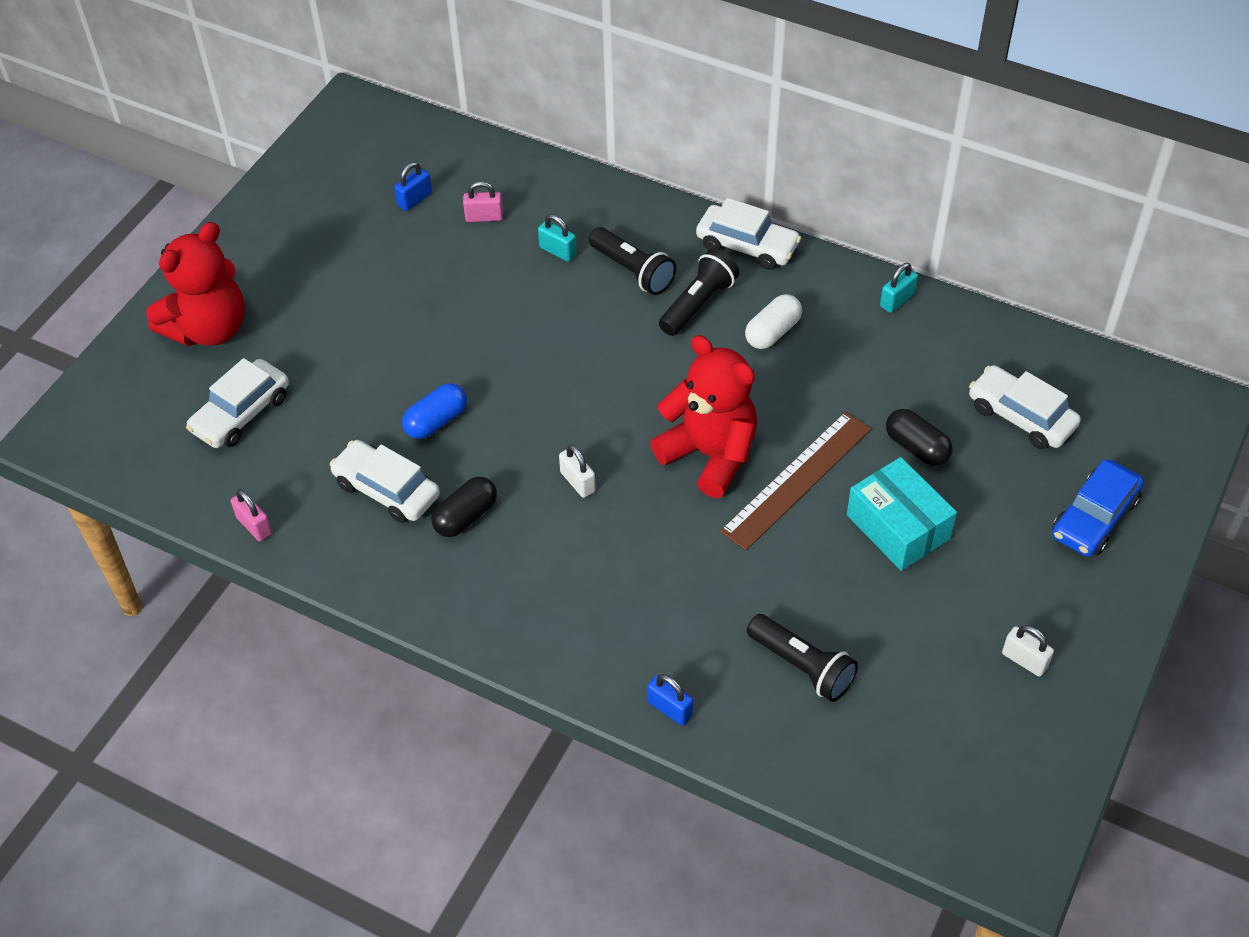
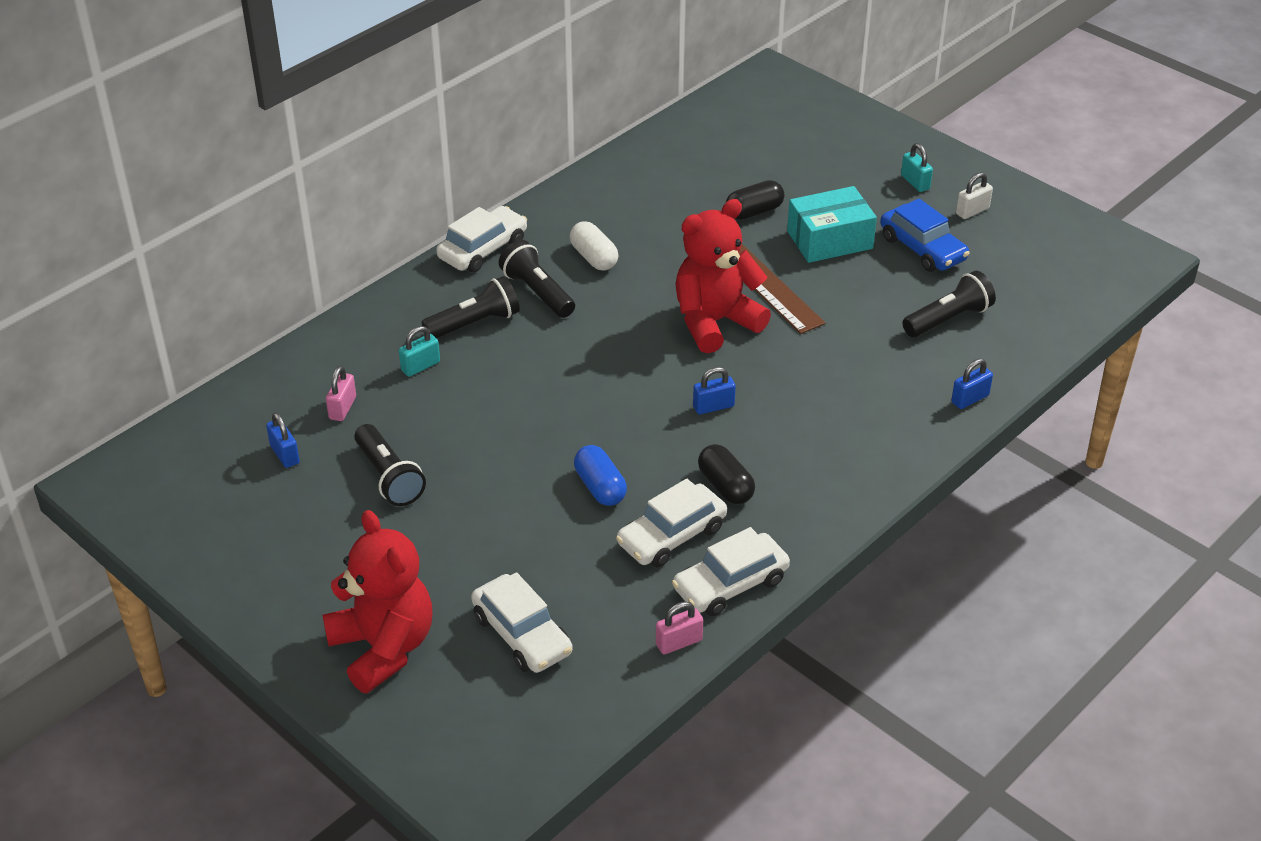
camera: 75 degrees left, 10 degrees down
white padlock [559,445,596,498] -> blue padlock [693,367,736,415]
turquoise padlock [880,263,918,313] -> turquoise padlock moved to [901,143,933,192]
white car [969,365,1081,449] -> white car moved to [672,527,790,616]
blue car [1052,459,1144,557] -> blue car moved to [880,199,970,272]
none -> black flashlight [354,424,426,506]

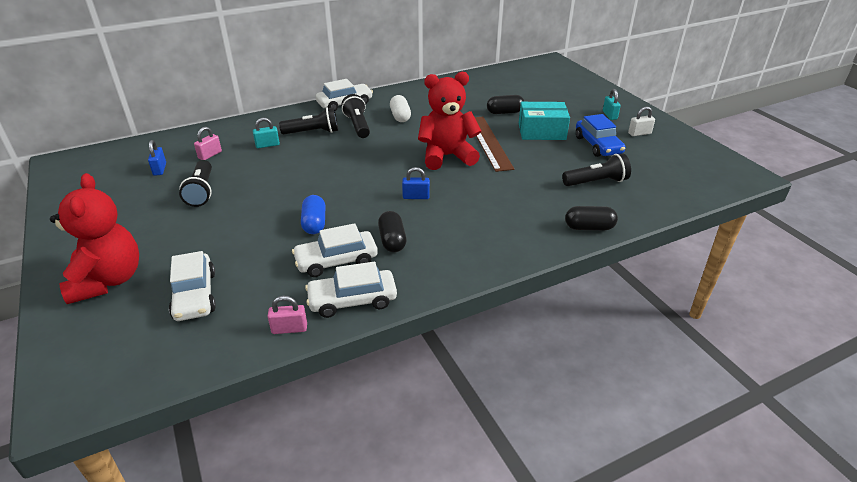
camera: 20 degrees right, 5 degrees down
blue padlock [951,359,993,409] -> black capsule [565,206,618,230]

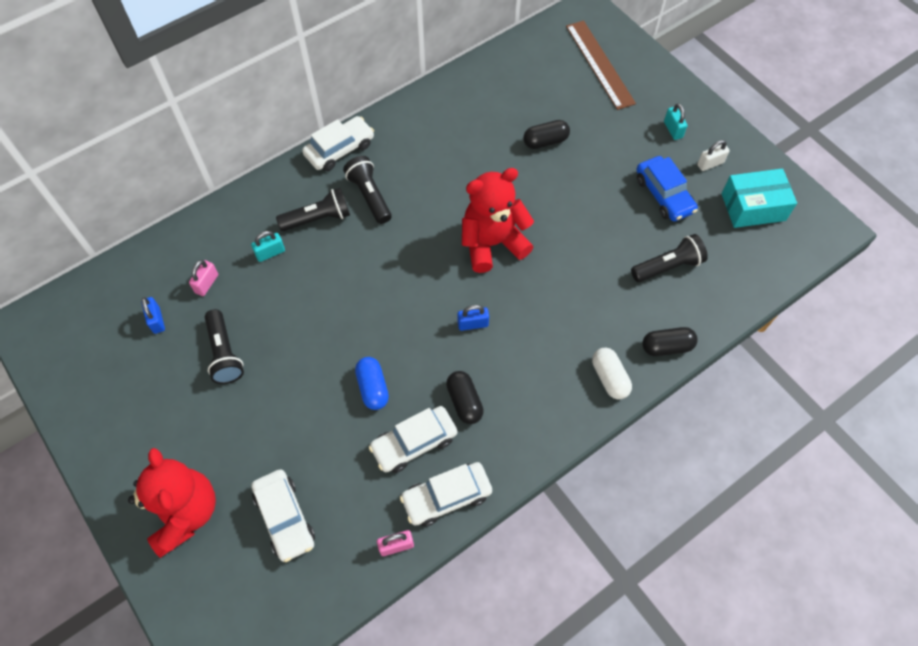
camera: 10 degrees left, 25 degrees up
white capsule [390,95,411,122] -> white capsule moved to [592,348,632,399]
brown ruler [475,117,514,172] -> brown ruler moved to [566,21,636,110]
turquoise box [519,102,570,140] -> turquoise box moved to [721,169,797,228]

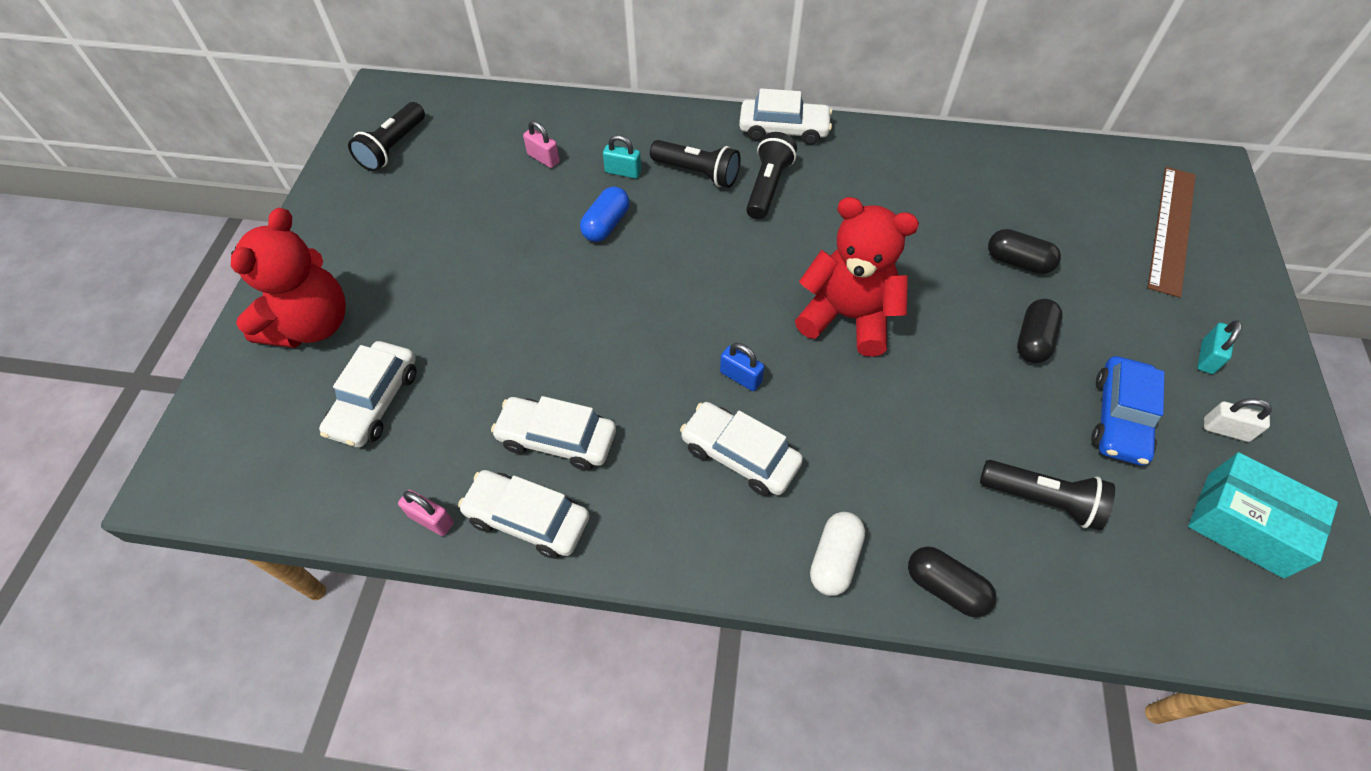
camera: 45 degrees right, 5 degrees down
blue padlock [141,297,165,334] -> none
pink padlock [189,260,218,296] -> pink padlock turned 60 degrees clockwise [523,120,560,168]
black flashlight [205,309,244,384] -> black flashlight moved to [348,102,425,171]
blue capsule [355,357,389,410] -> blue capsule moved to [580,186,630,242]
black capsule [446,371,484,424] -> black capsule moved to [1017,299,1062,363]
none -> white car [680,402,803,496]

